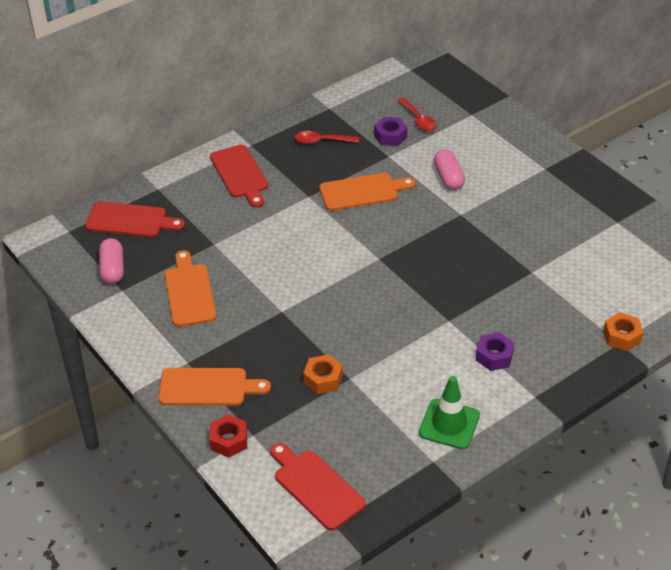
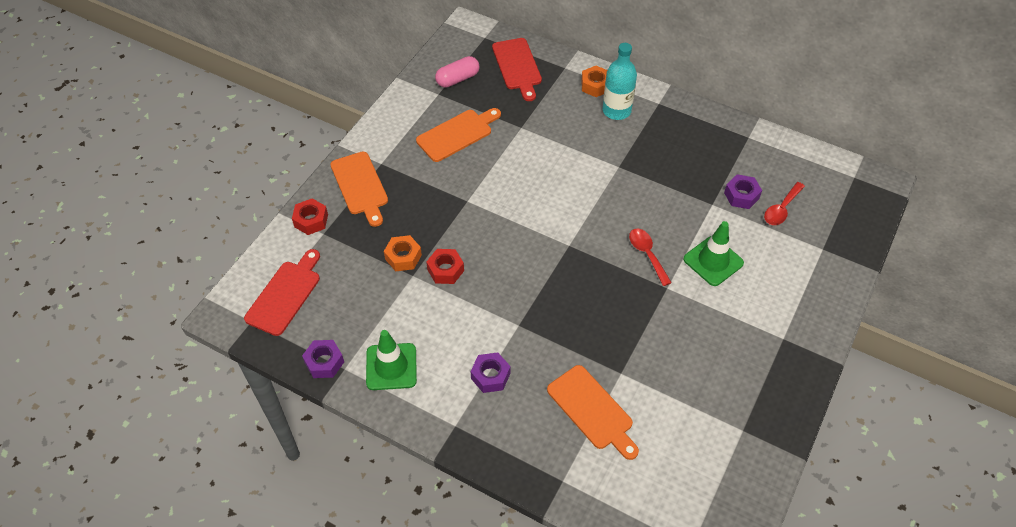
camera: 65 degrees right, 10 degrees up
red cutting board [210,145,268,208] -> turquoise bottle [602,43,637,120]
red spoon [294,131,359,144] -> red spoon moved to [629,228,672,286]
orange cutting board [319,173,416,211] -> orange cutting board moved to [547,365,639,460]
pink capsule [434,149,465,190] -> green traffic cone [683,221,744,286]
orange nut [603,312,644,351] -> orange nut moved to [581,66,607,97]
none -> purple nut [302,340,344,378]
none -> red nut [426,249,464,284]

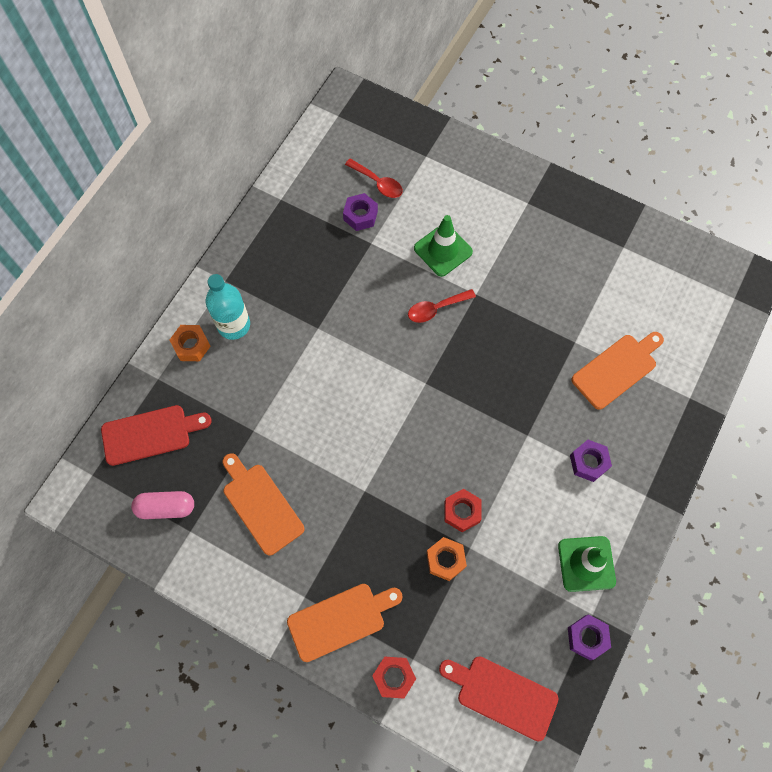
camera: 90 degrees left, 15 degrees up
pink capsule [435,56,480,88] -> pink capsule turned 60 degrees counterclockwise [131,491,194,519]

